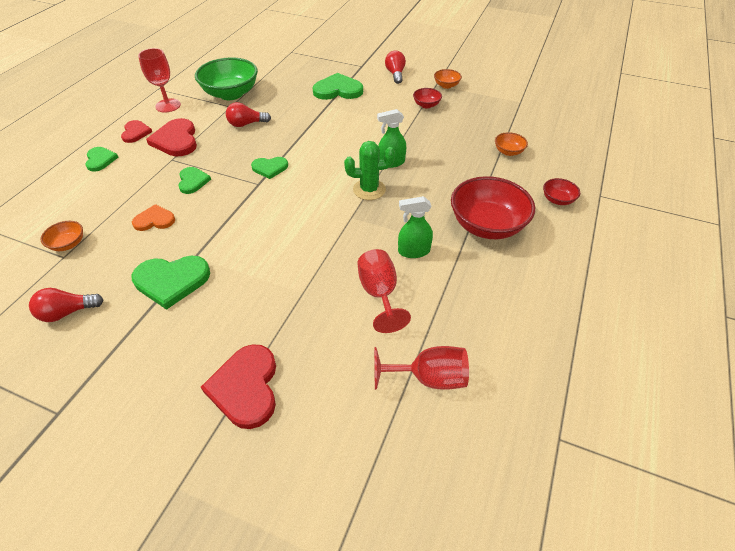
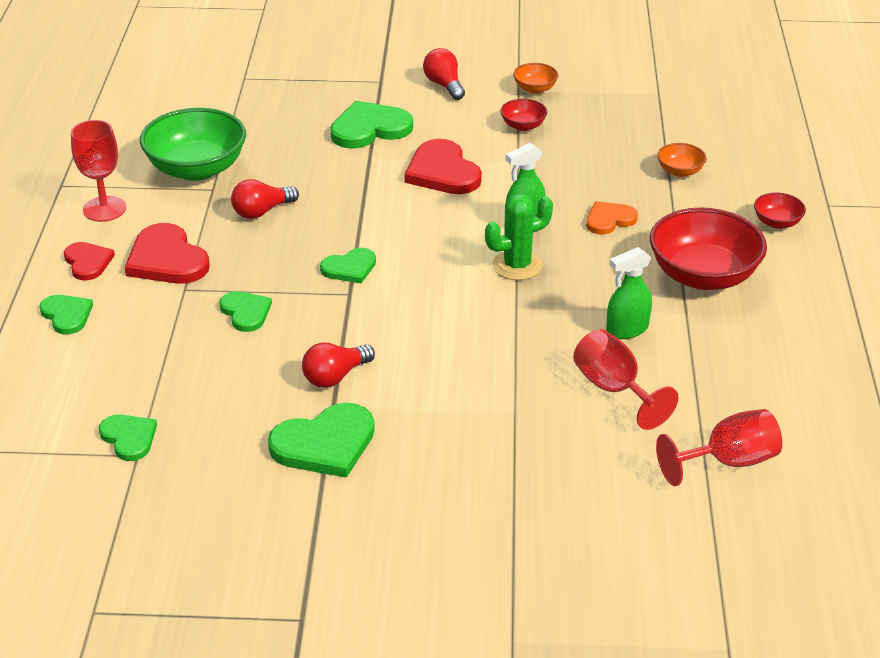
camera: 20 degrees left, 10 degrees down
red light bulb [29,288,103,322] -> red light bulb moved to [302,343,375,388]
orange bowl [41,221,83,251] -> green heart [99,414,157,461]
orange heart [132,204,175,231] -> orange heart moved to [586,201,638,235]
red heart [201,344,276,429] -> red heart moved to [404,139,482,194]

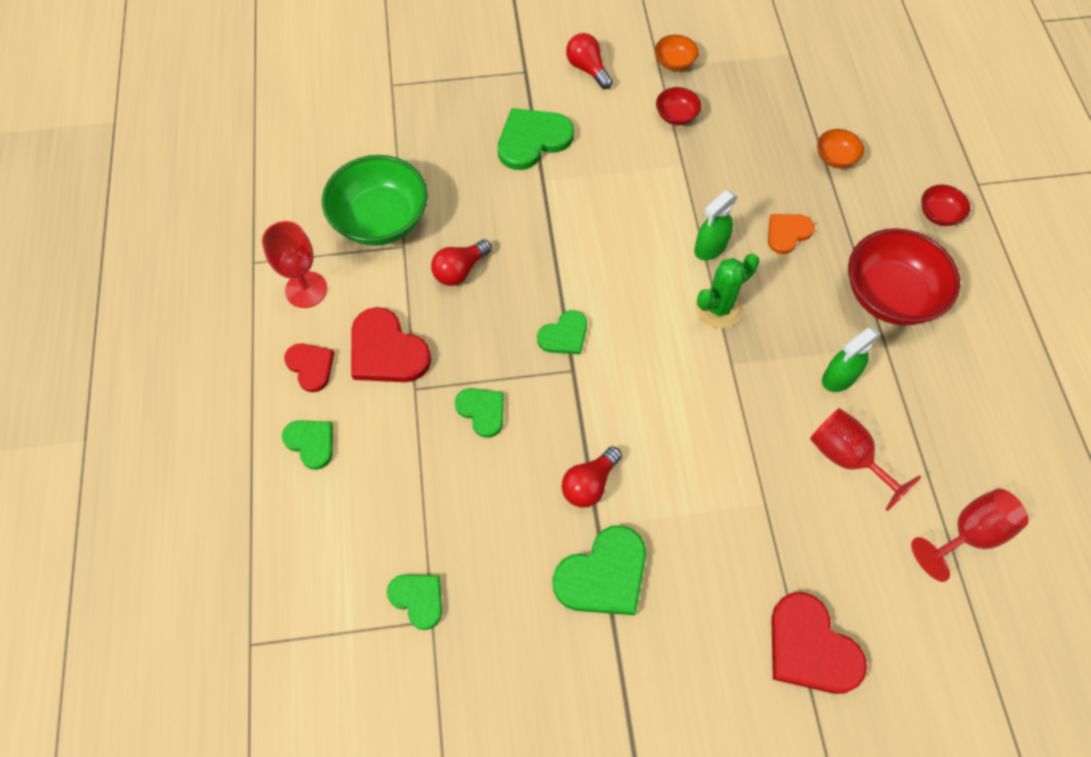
camera: 10 degrees left, 25 degrees up
red heart [404,139,482,194] -> red heart moved to [771,592,867,694]

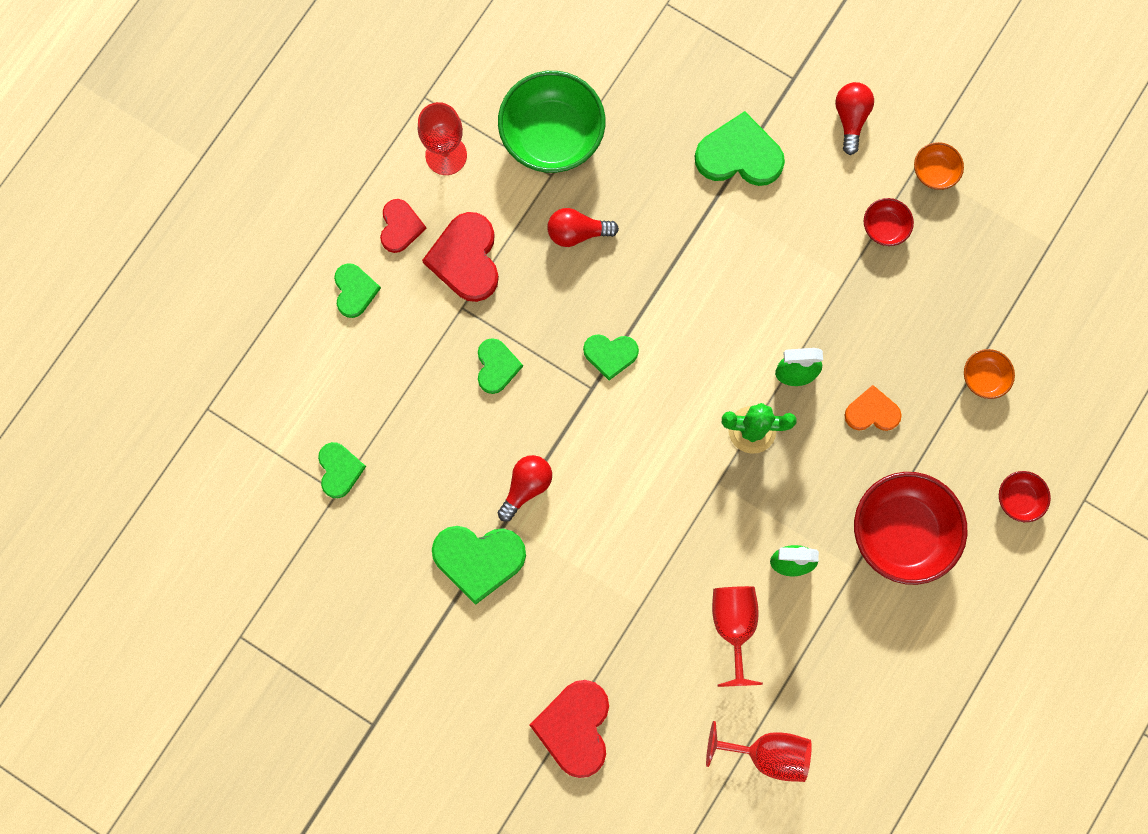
camera: 40 degrees right, 15 degrees up
red light bulb [562,446,622,508] -> red light bulb turned 135 degrees clockwise [498,455,552,522]

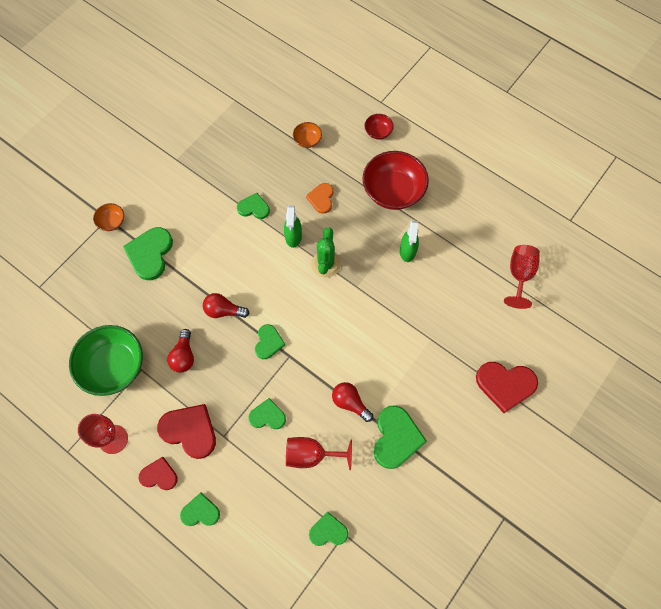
camera: 85 degrees left, 10 degrees down
red heart [422,212,499,302] -> red heart turned 150 degrees counterclockwise [157,404,216,459]
red goblet [712,586,763,687] -> red goblet moved to [286,437,352,470]
red light bulb [835,82,874,155] -> red light bulb moved to [203,293,249,318]
red bowl [864,198,914,246] -> none
orange bowl [914,142,964,190] -> orange bowl moved to [93,203,124,231]
none -> green heart [237,193,270,219]

